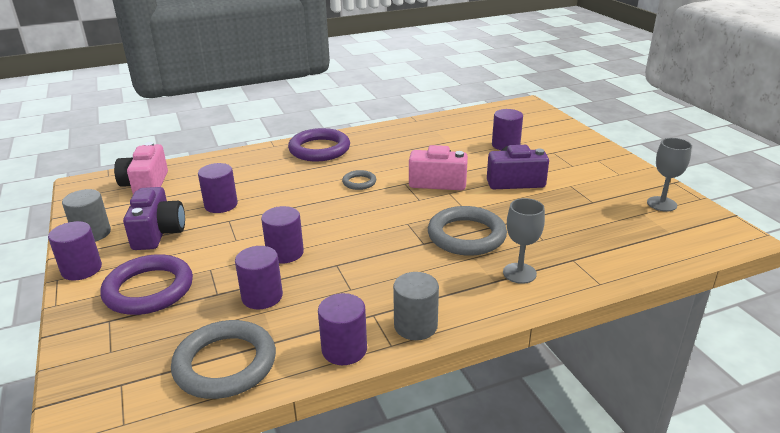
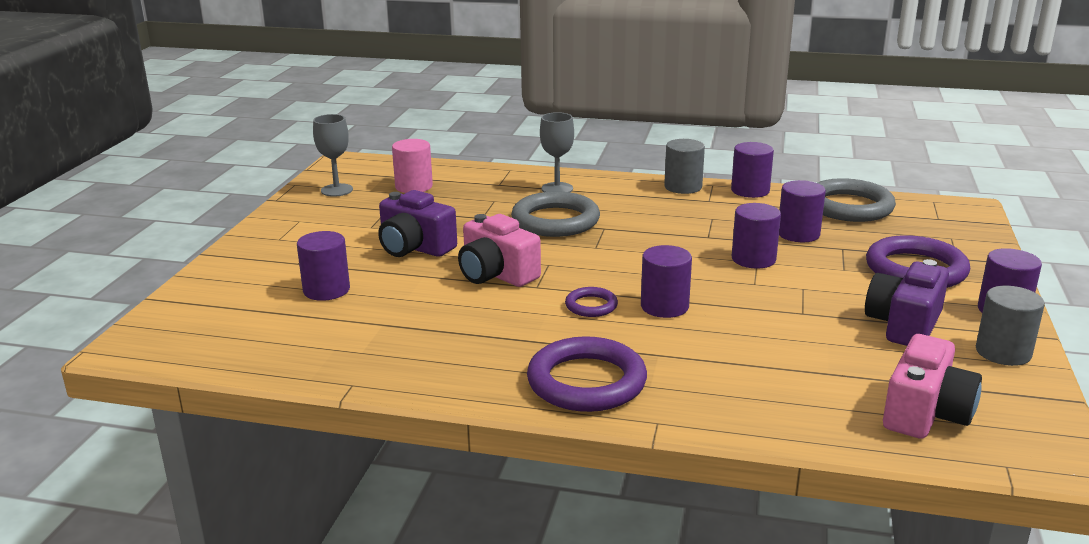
camera: 145 degrees left, 5 degrees down
purple cylinder [198,163,238,213] -> purple cylinder moved to [641,245,692,318]
grey ring [342,170,376,190] -> purple ring [565,287,618,317]
none -> pink cylinder [392,139,433,193]

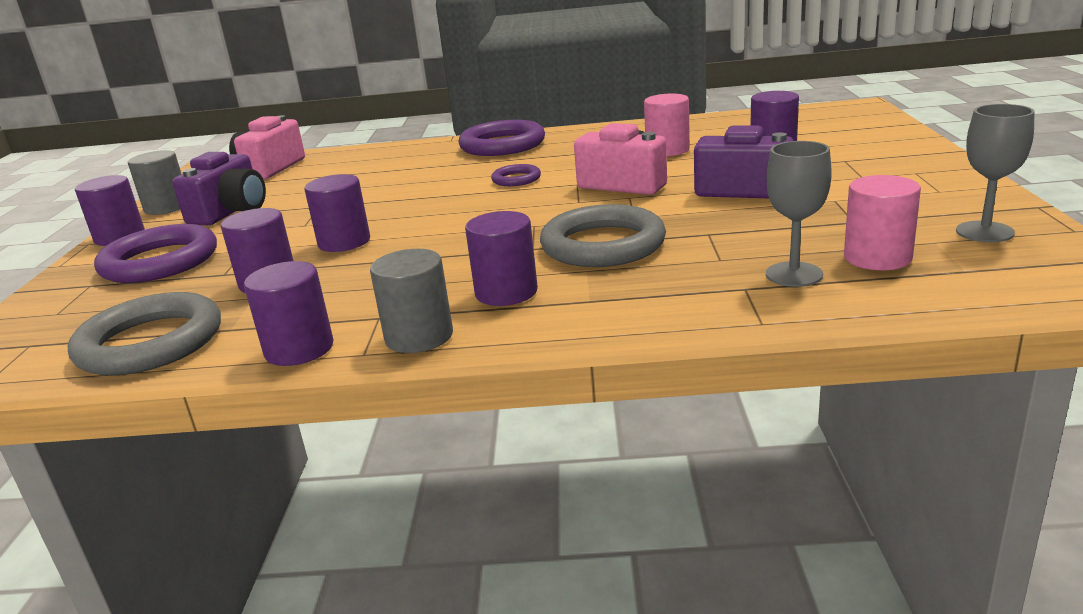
camera: 170 degrees right, 0 degrees up
grey goblet [540,112,574,192] -> grey goblet moved to [766,141,832,287]
purple cylinder [641,245,692,318] -> purple cylinder moved to [465,211,538,306]
none -> pink cylinder [644,94,690,156]

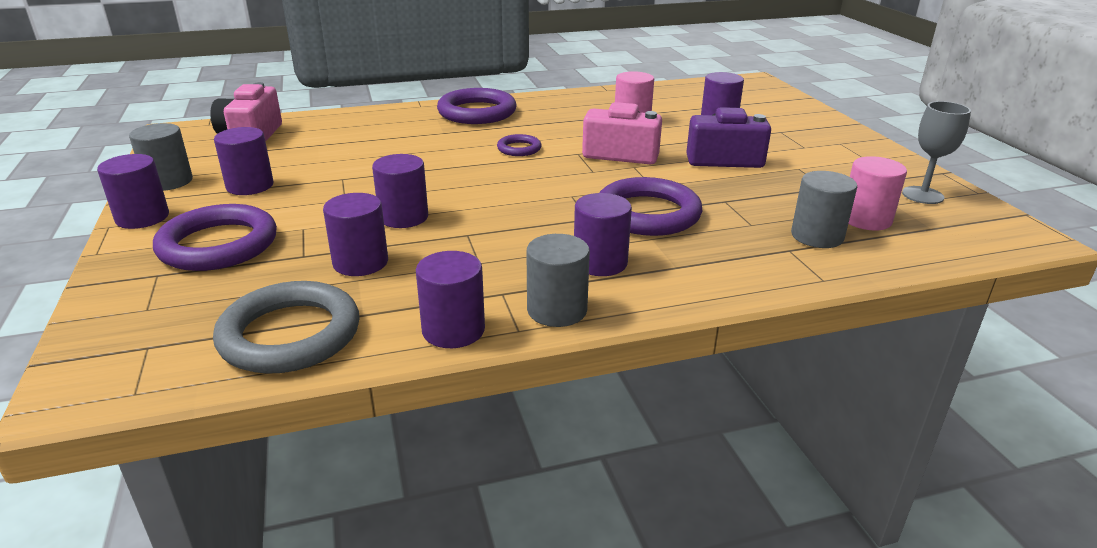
camera: 20 degrees left, 5 degrees up
purple camera [172,152,266,225] -> purple cylinder [214,127,273,195]
grey ring [540,204,666,267] -> purple ring [599,177,702,236]
grey goblet [766,141,832,287] -> grey cylinder [791,171,857,248]

